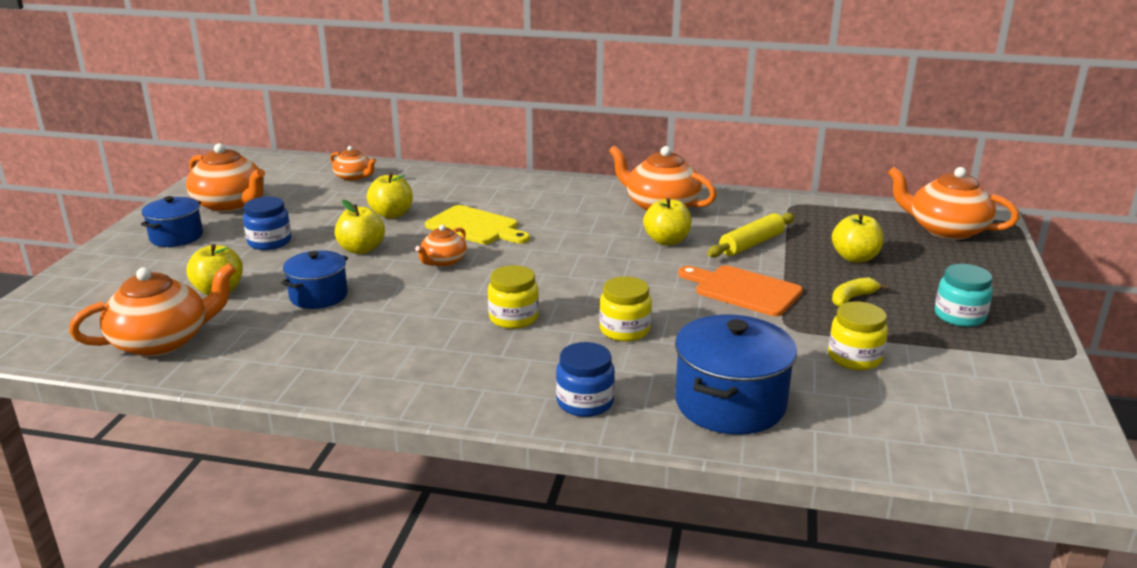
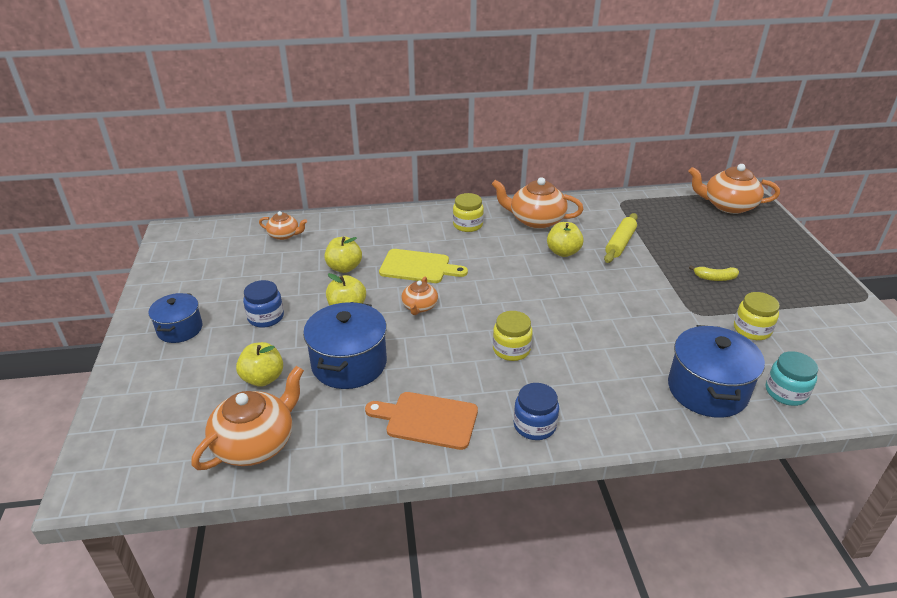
camera: 20 degrees left, 10 degrees up
orange teapot [186,143,265,212] -> none
blue pot [281,250,348,309] -> blue pot [303,302,387,389], size x1.60
blue jar [556,342,615,417] -> blue jar moved to [514,383,559,440]
yellow jar [599,276,652,341] -> yellow jar moved to [453,193,484,232]
orange cutting board [678,265,803,316] -> orange cutting board moved to [365,392,478,450]
yellow apple [832,213,883,263] -> none
yellow banana [832,277,888,307] -> yellow banana turned 120 degrees counterclockwise [689,265,739,281]
turquoise jar [935,264,993,327] -> turquoise jar moved to [766,351,818,406]

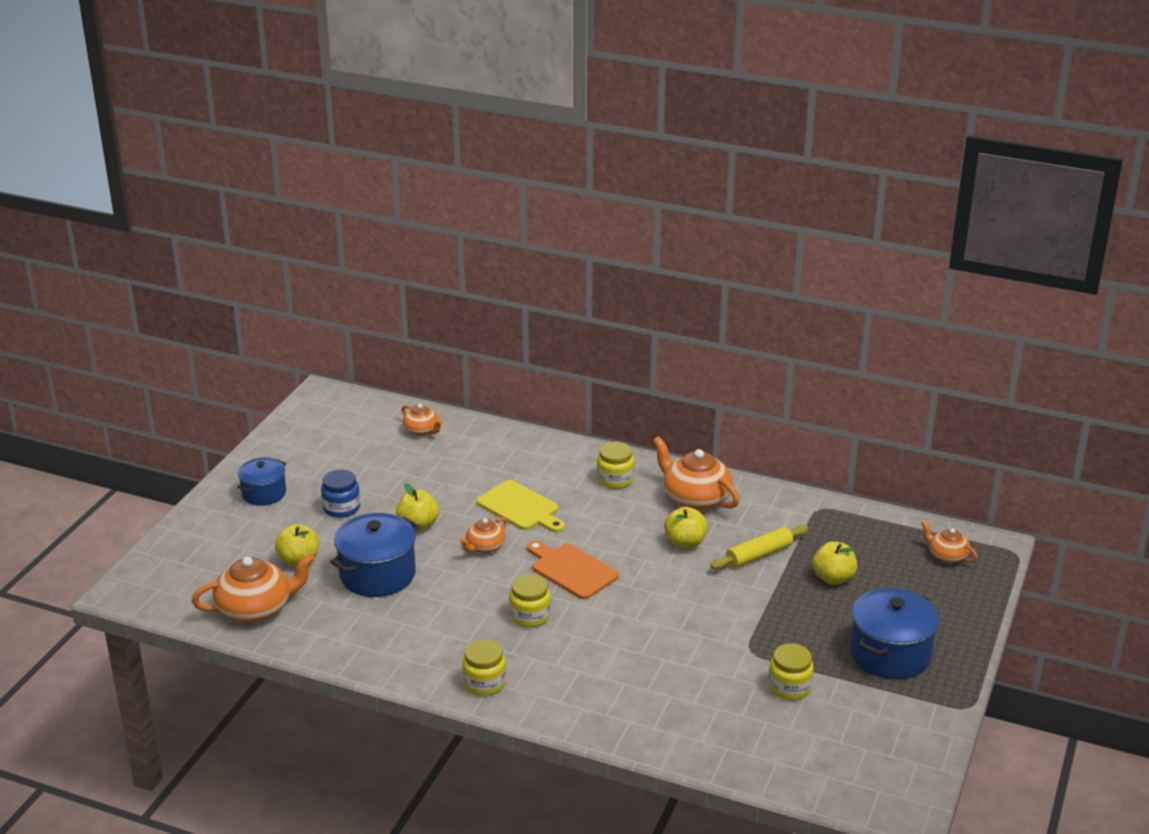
camera: 30 degrees right, 5 degrees down
yellow apple [324,237,362,273] -> yellow apple moved to [812,541,857,585]
orange cutting board [365,392,478,450] -> orange cutting board moved to [527,541,619,599]
blue jar [514,383,559,440] -> yellow jar [462,639,506,696]
blue pot [668,325,765,418] -> blue pot moved to [850,588,939,679]
orange teapot [688,164,780,214] -> orange teapot [921,521,978,563], size x0.55
yellow banana [689,265,739,281] -> none
turquoise jar [766,351,818,406] -> none

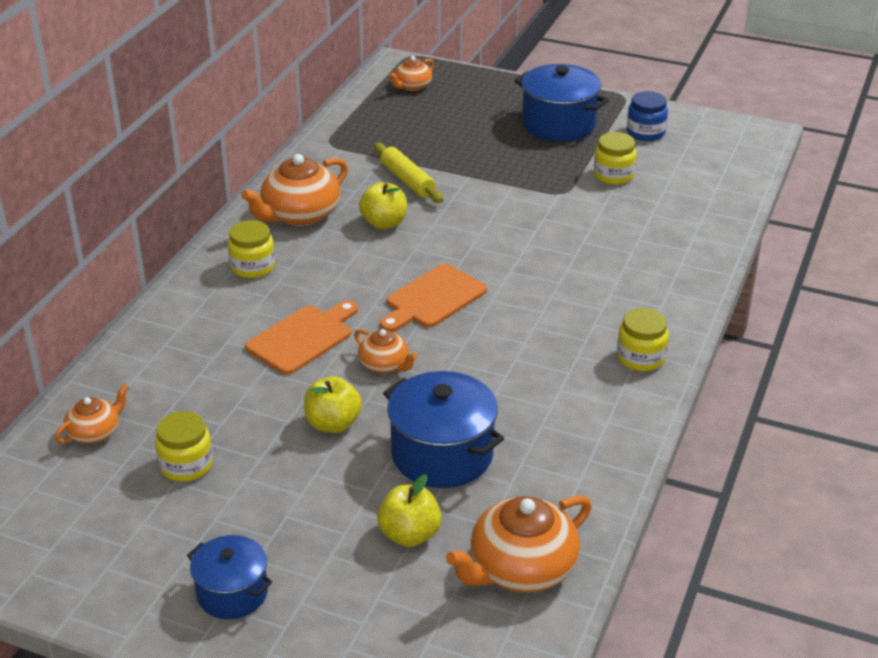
camera: 90 degrees left, 5 degrees up
orange teapot [192,553,315,623] -> orange teapot turned 105 degrees counterclockwise [446,495,592,593]
blue jar [321,469,360,518] -> blue jar moved to [627,91,668,141]
yellow cutting board [477,480,565,533] -> orange cutting board [245,300,358,375]
yellow jar [509,574,551,627] -> yellow jar moved to [155,411,213,482]
yellow apple [812,541,857,585] -> none

